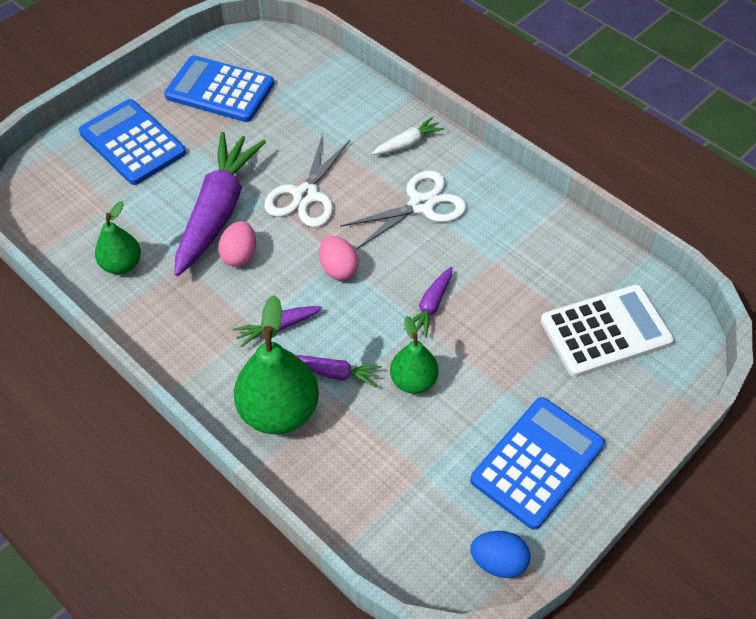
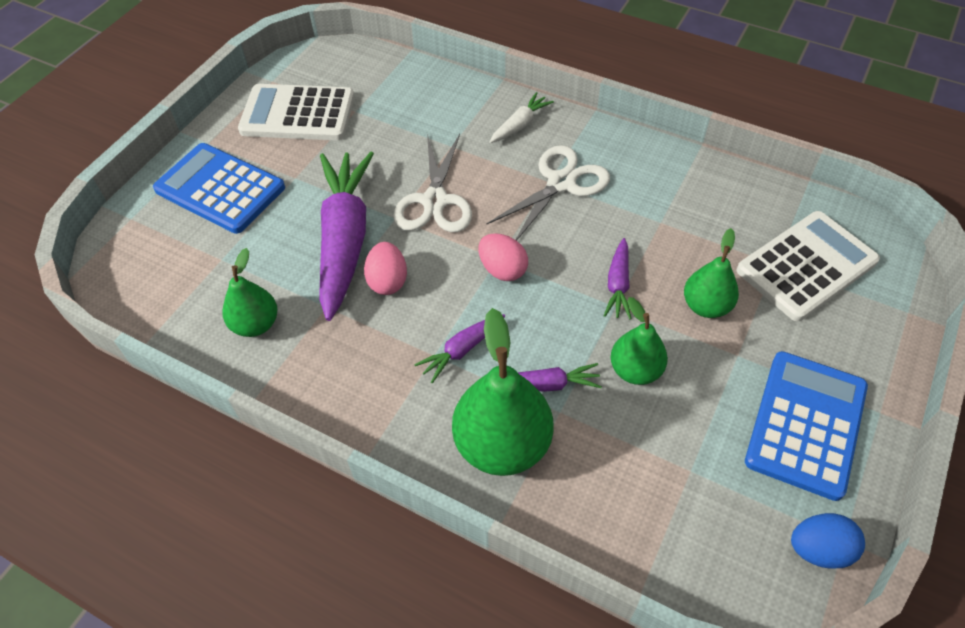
camera: 15 degrees left, 0 degrees up
blue calculator [164,55,274,122] -> white calculator [238,84,355,140]
none -> green pear [684,228,739,318]

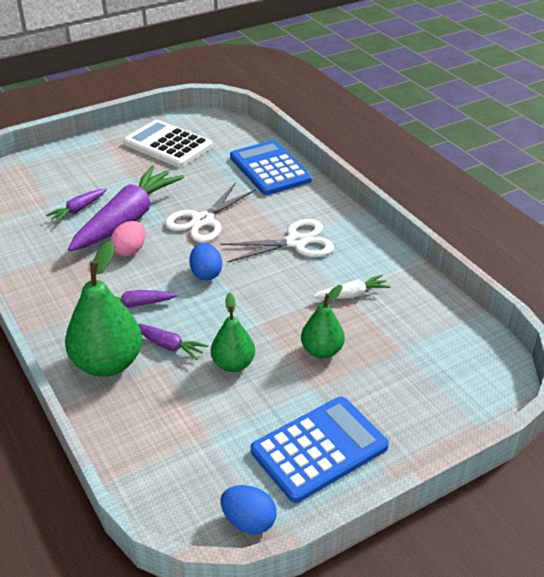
camera: 30 degrees right, 15 degrees down
blue calculator [153,143,285,234] -> blue calculator moved to [230,140,312,195]
green pear [222,248,278,337] -> none
pink egg [478,233,528,281] -> blue egg [189,243,222,280]
white carrot [489,92,554,143] -> white carrot moved to [313,275,391,299]
purple carrot [603,238,632,319] -> purple carrot moved to [46,189,107,223]
white calculator [737,211,880,321] -> none

